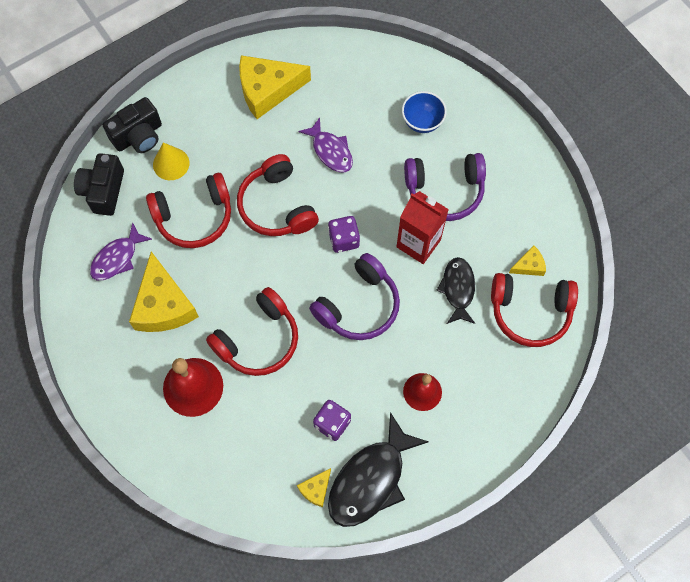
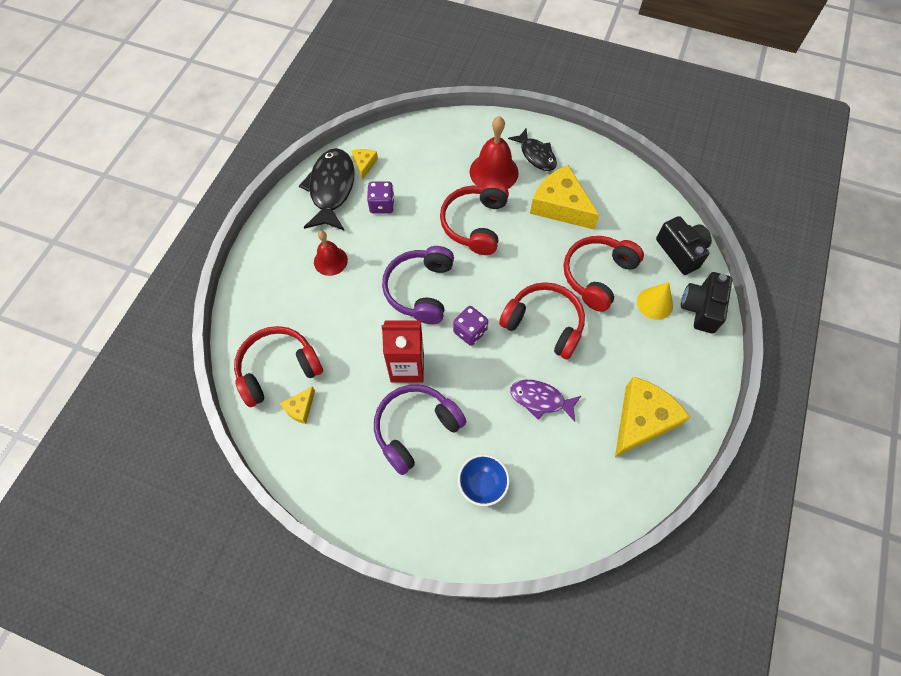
camera: 145 degrees right, 5 degrees down
purple fish [90,222,152,280] -> none
black fish [436,257,475,324] -> black fish moved to [508,128,557,171]

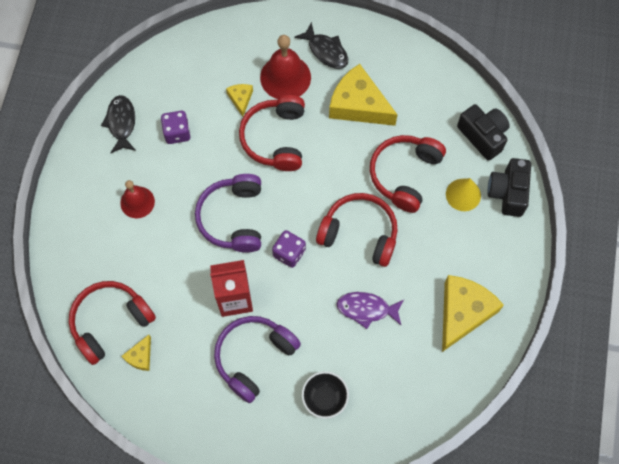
camera: 10 degrees left, 5 degrees up
black fish [299,148,355,231] -> black fish [101,95,136,153], size x0.62
yellow cheese [352,149,378,179] -> yellow cheese moved to [226,84,253,117]
blue bowl [458,454,510,506] -> black bowl [302,371,349,419]

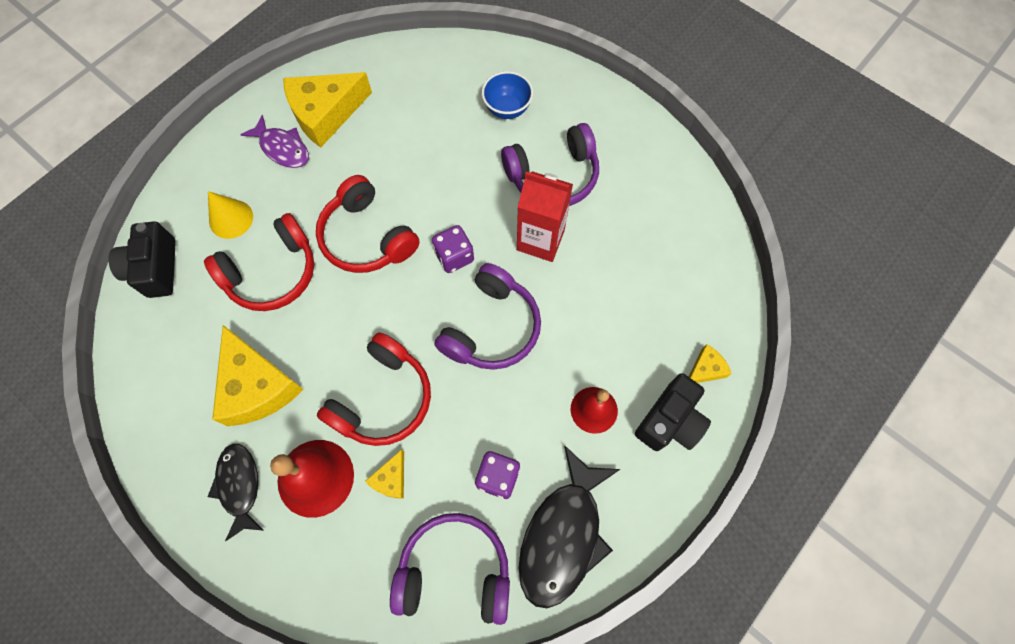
camera: 150 degrees left, 0 degrees up
red headphones [69,281,156,365] -> none
black fish [101,95,136,153] -> black fish [519,445,620,608], size x1.62
yellow cheese [122,335,151,371] -> yellow cheese moved to [689,344,732,383]
black bowl [302,371,349,419] -> blue bowl [482,71,533,119]
purple fish [337,292,404,329] -> purple fish moved to [240,115,309,168]
black camera [488,158,531,217] -> black camera moved to [635,373,711,451]
none -> purple headphones [390,513,510,625]

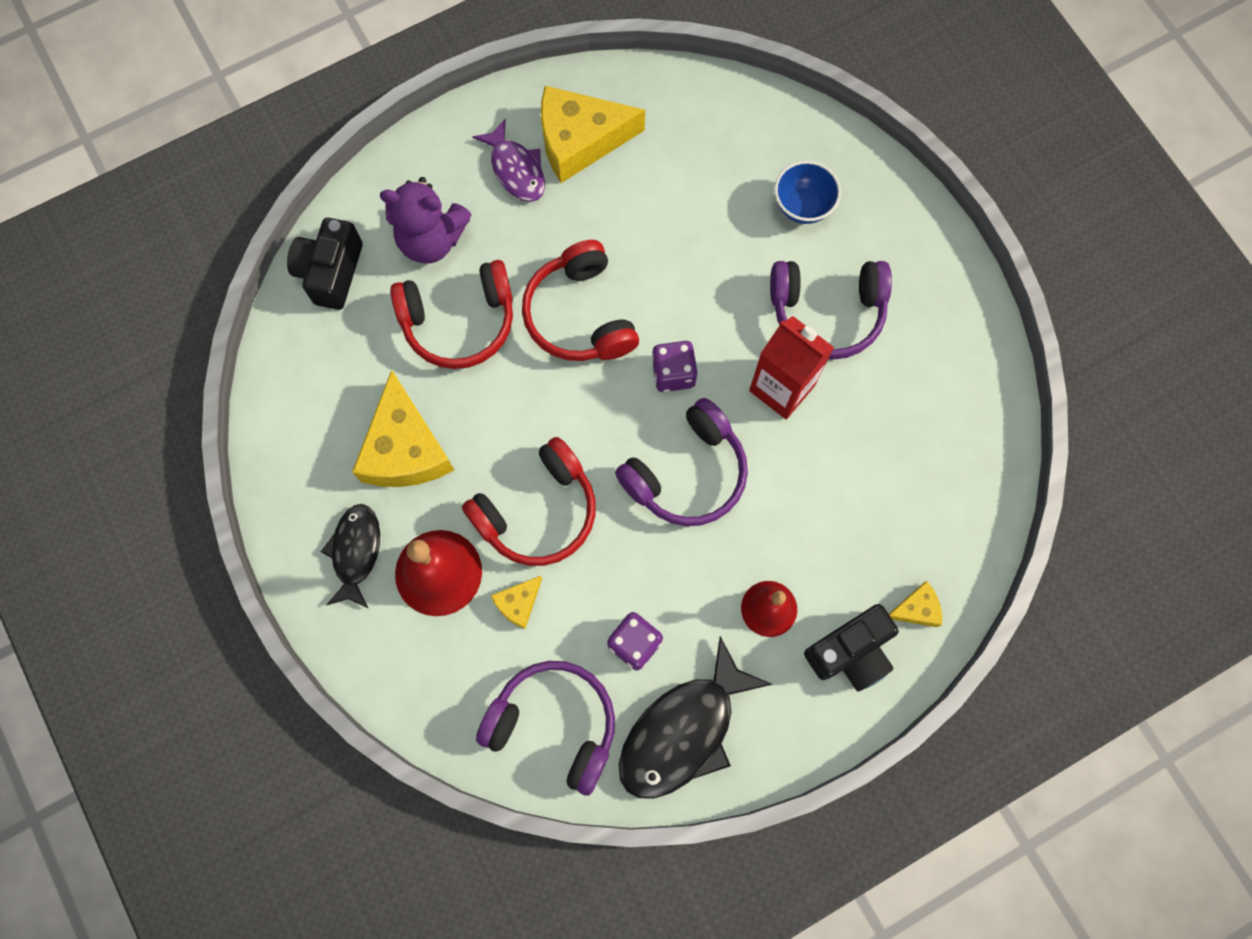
camera: 20 degrees right, 5 degrees up
yellow cone [208,191,253,239] -> purple teddy bear [380,177,472,263]

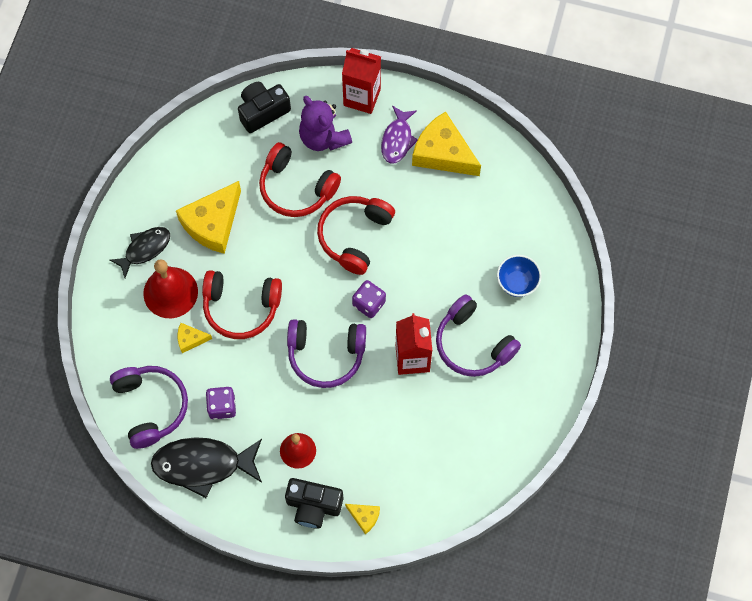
camera: 45 degrees right, 5 degrees down
none -> red carton [342,48,381,114]

